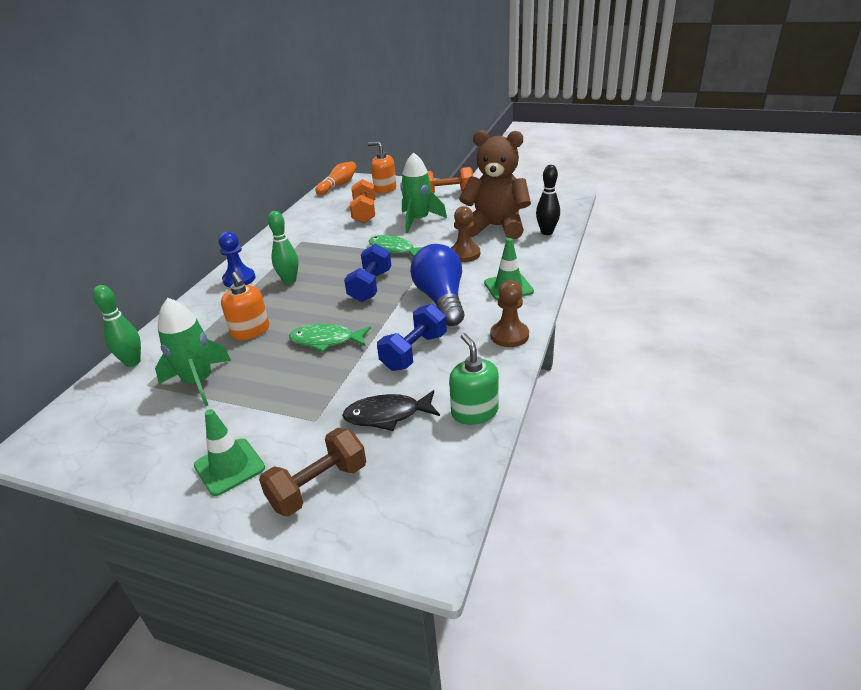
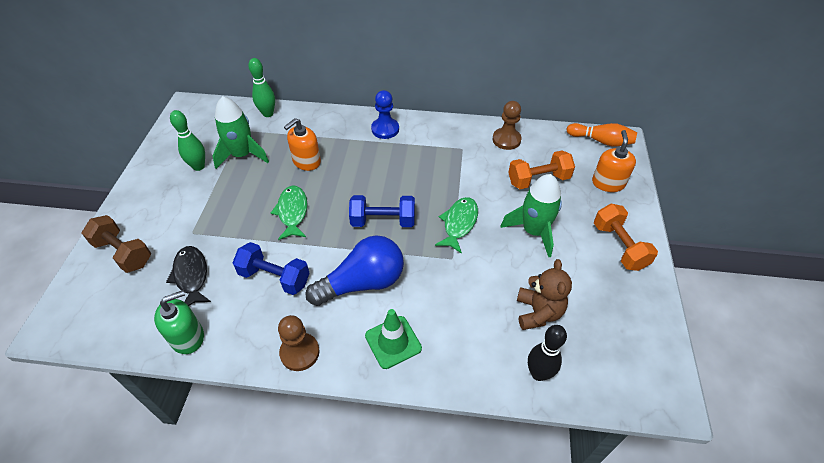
camera: 75 degrees right, 15 degrees up
green traffic cone [194,409,265,496] -> none
green bowling pin [268,211,299,284] -> green bowling pin moved to [170,110,205,171]
brown pawn [451,206,480,262] -> brown pawn moved to [493,101,522,150]
brown teddy bear [459,130,531,239] -> brown teddy bear [517,259,572,330], size x0.60

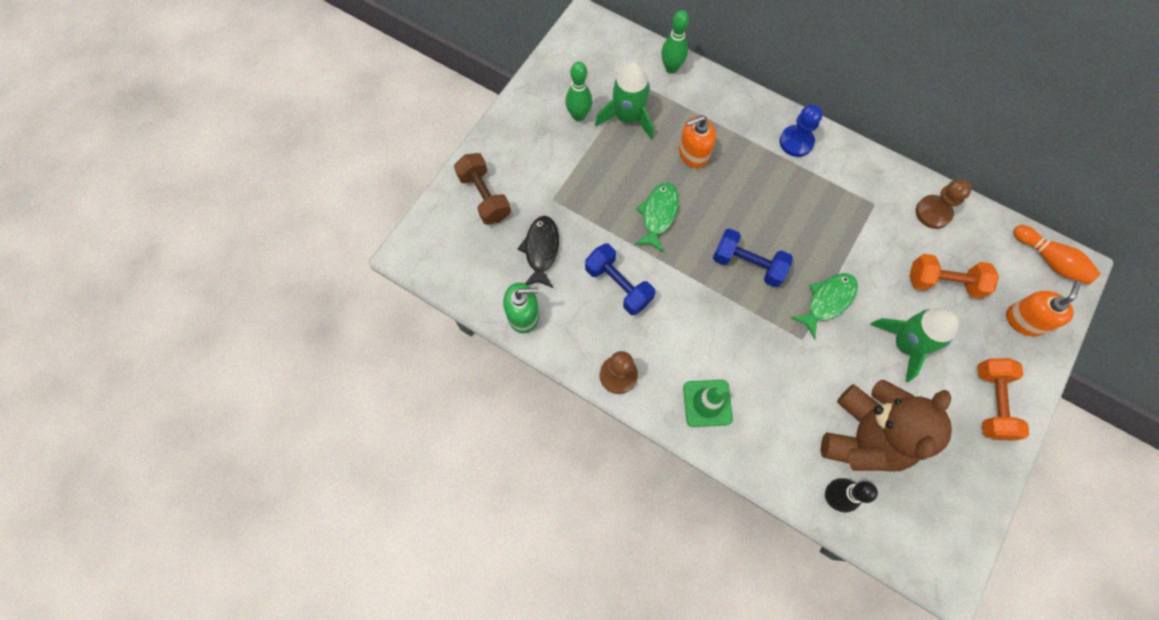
camera: 25 degrees right, 20 degrees up
blue light bulb [305,235,404,306] -> none
brown teddy bear [517,259,572,330] -> brown teddy bear [821,380,952,472], size x1.66

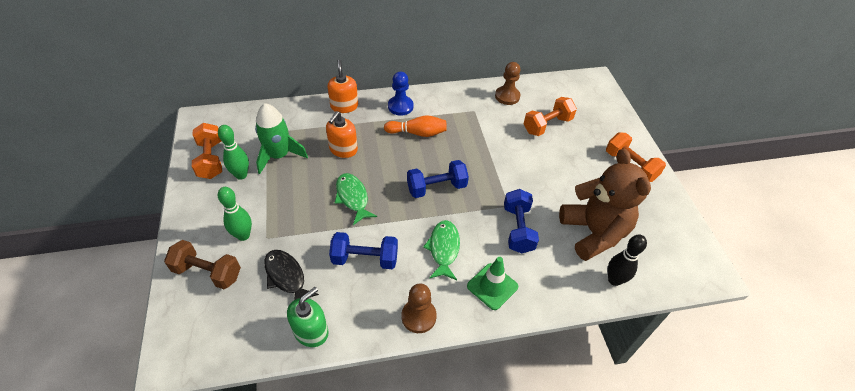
camera: 45 degrees left, 20 degrees down
green bowling pin [661,10,689,74] -> green bowling pin moved to [218,187,252,241]
green fish [791,273,858,339] -> green fish moved to [423,220,460,280]
green rocket [871,308,959,382] -> none
orange soap dispenser [1006,281,1081,337] -> orange soap dispenser moved to [327,59,358,113]
orange bowling pin [1013,225,1101,284] -> orange bowling pin moved to [384,115,447,137]
none -> orange dumbbell [192,123,222,179]
none -> blue dumbbell [504,189,539,253]

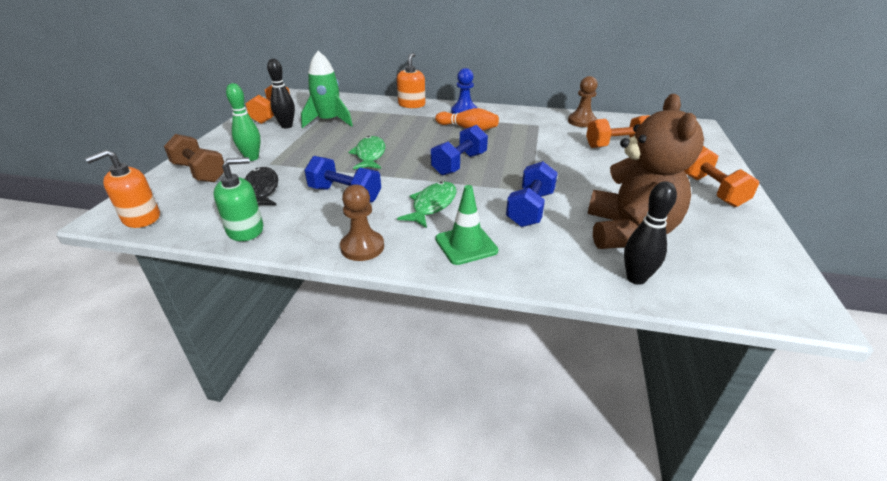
camera: 25 degrees right, 15 degrees down
green bowling pin [218,125,249,180] -> black bowling pin [267,59,295,128]
orange soap dispenser [326,111,358,158] -> orange soap dispenser moved to [85,150,160,228]
blue dumbbell [407,160,469,198] -> blue dumbbell turned 60 degrees counterclockwise [431,125,488,176]

